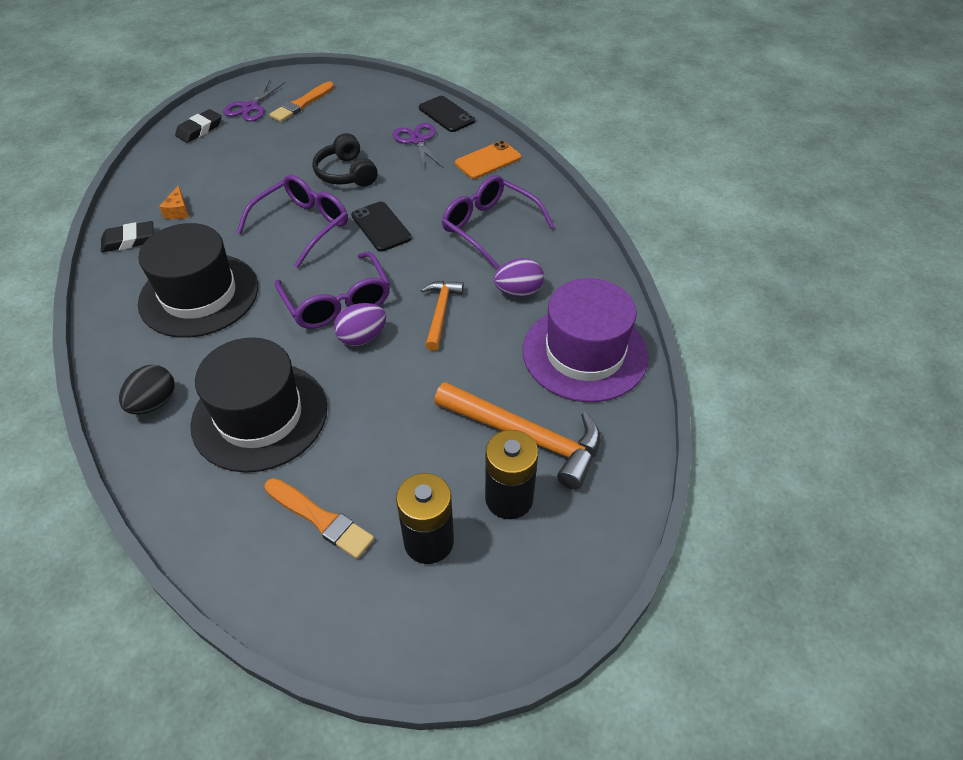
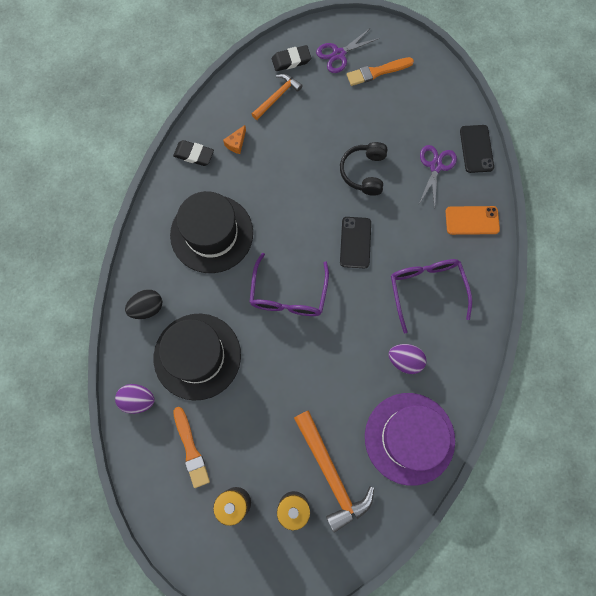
camera: 35 degrees right, 25 degrees up
purple glasses [237,175,348,268] -> none
purple egg [334,303,386,346] -> purple egg moved to [115,384,155,414]
orange hammer [421,281,464,351] -> orange hammer moved to [252,74,302,120]

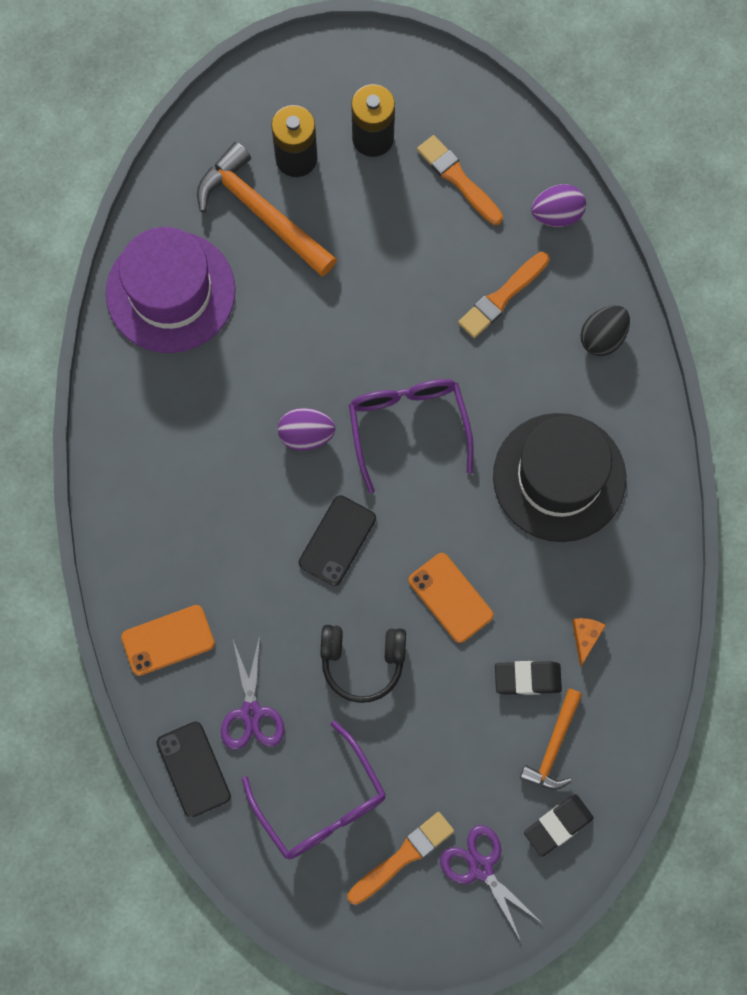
camera: 160 degrees right, 0 degrees up
black hat [154,314,241,401] -> orange brush [458,252,550,338]
black eraser [173,140,214,166] -> black eraser moved to [495,661,562,695]
purple scissors [316,28,379,73] -> purple scissors turned 75 degrees counterclockwise [440,825,542,940]
black headphones [340,142,387,196] -> black headphones turned 105 degrees clockwise [321,625,406,703]
black phone [340,217,371,269] -> black phone turned 45 degrees clockwise [299,495,376,586]
purple egg [388,344,426,374] -> purple egg moved to [278,408,335,451]
purple glasses [391,259,472,334] -> purple glasses moved to [242,721,386,859]
none -> orange phone [409,553,493,643]

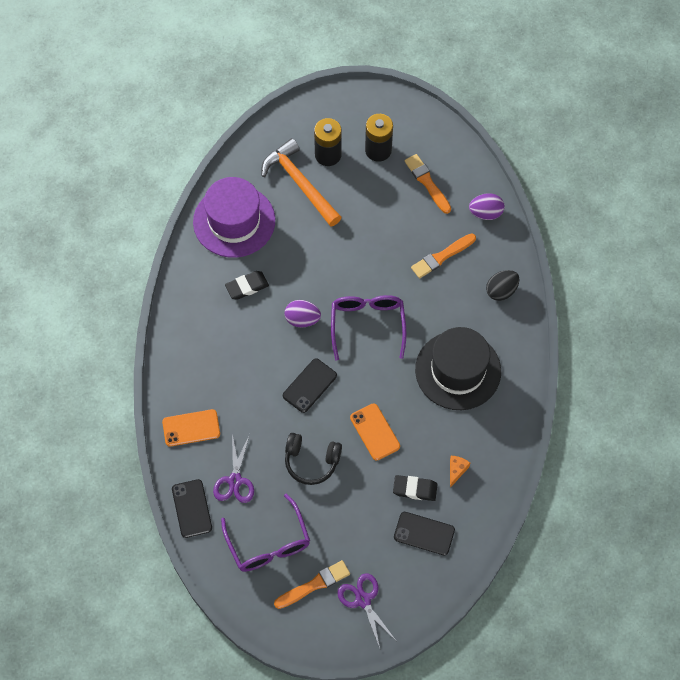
camera: 10 degrees right, 10 degrees down
orange hammer [520,689,582,790] -> black phone [394,512,455,555]
black eraser [524,794,593,857] -> black eraser moved to [225,271,269,300]

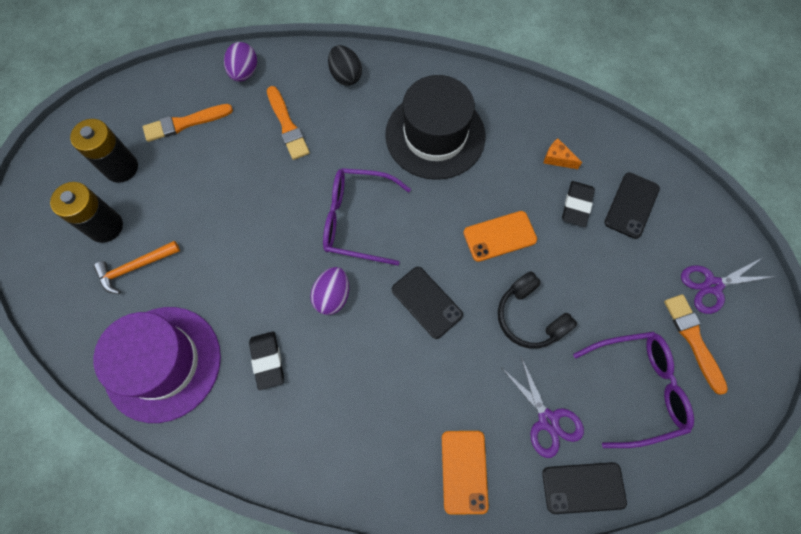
camera: 80 degrees left, 5 degrees up
purple scissors [213,434,254,503] -> purple scissors turned 45 degrees clockwise [501,357,584,458]
orange hammer [261,138,342,227] -> orange hammer [94,241,180,294], size x0.59
black headphones [285,433,342,485] -> black headphones turned 120 degrees clockwise [498,271,577,349]

